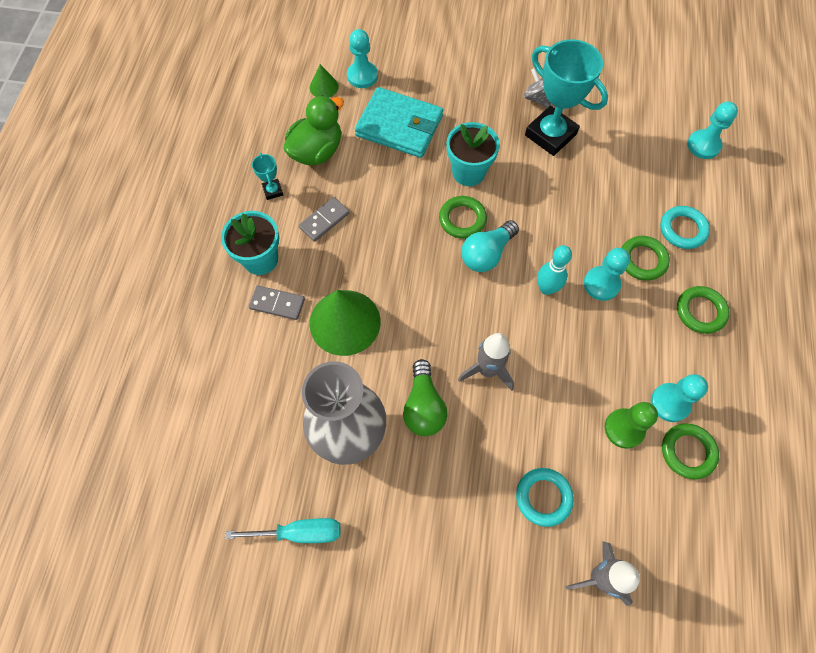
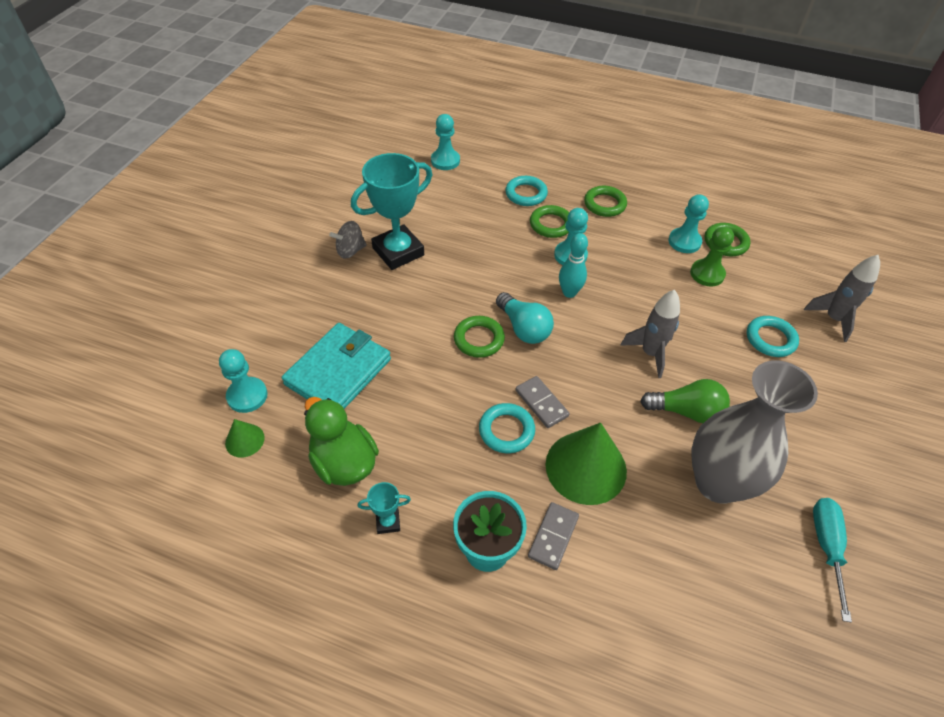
camera: 80 degrees left, 15 degrees down
grey domino [299,197,350,242] -> grey domino moved to [516,376,569,428]
turquoise flower pot [446,122,500,186] -> none
none -> turquoise ring [479,403,535,453]

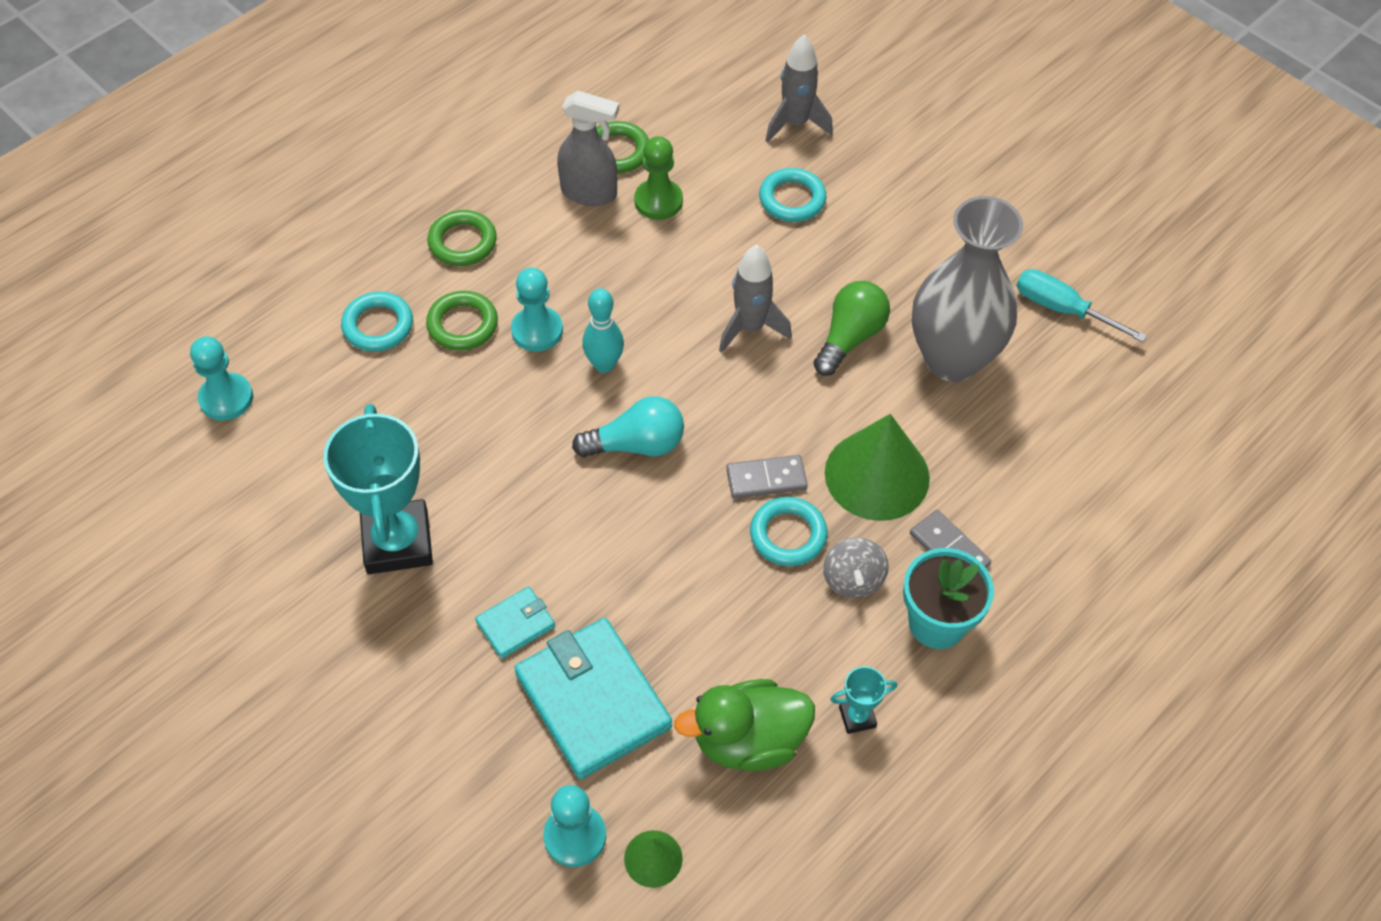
camera: 65 degrees left, 5 degrees up
grey spinning top [329,221,367,259] -> grey spinning top moved to [823,537,889,598]
turquoise trophy [358,482,411,534] -> turquoise trophy turned 60 degrees clockwise [830,666,897,734]
green ring [454,316,505,358] -> none
turquoise pawn [668,194,709,253] -> grey spray bottle [557,91,619,206]
none -> turquoise wallet [475,586,555,659]

